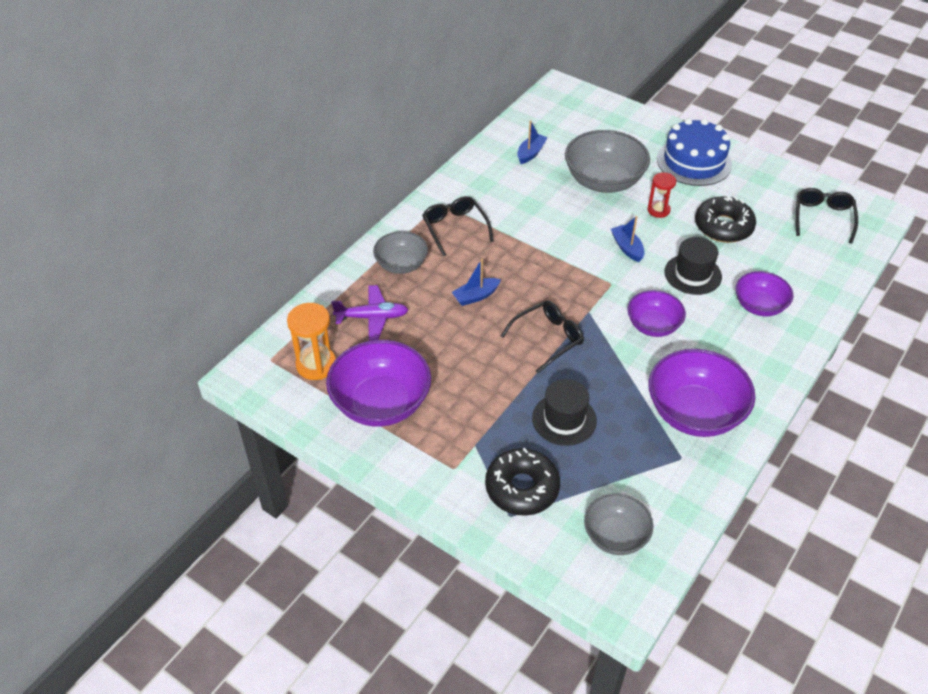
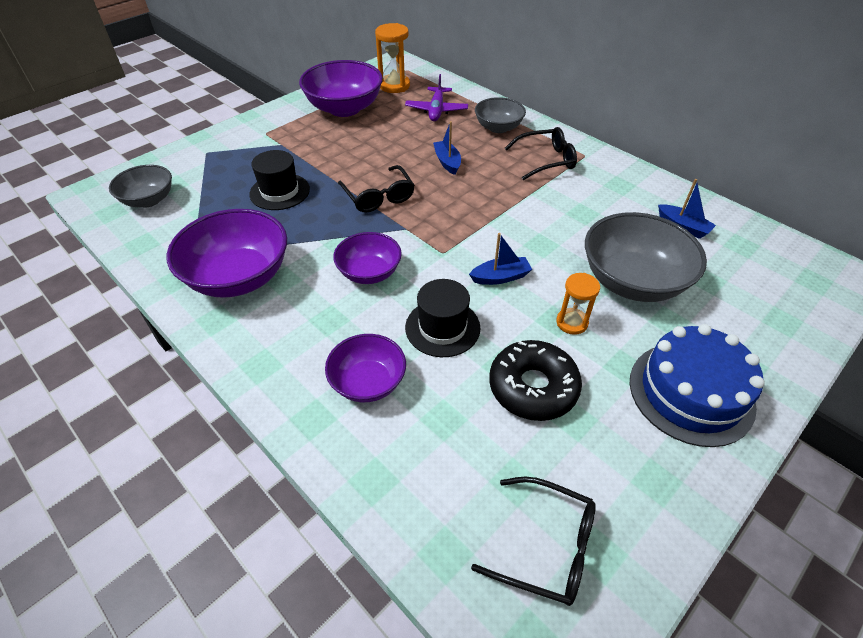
camera: 100 degrees right, 0 degrees up
black donut [485,448,560,516] -> none
red hourglass [647,172,676,218] -> orange hourglass [556,273,600,335]

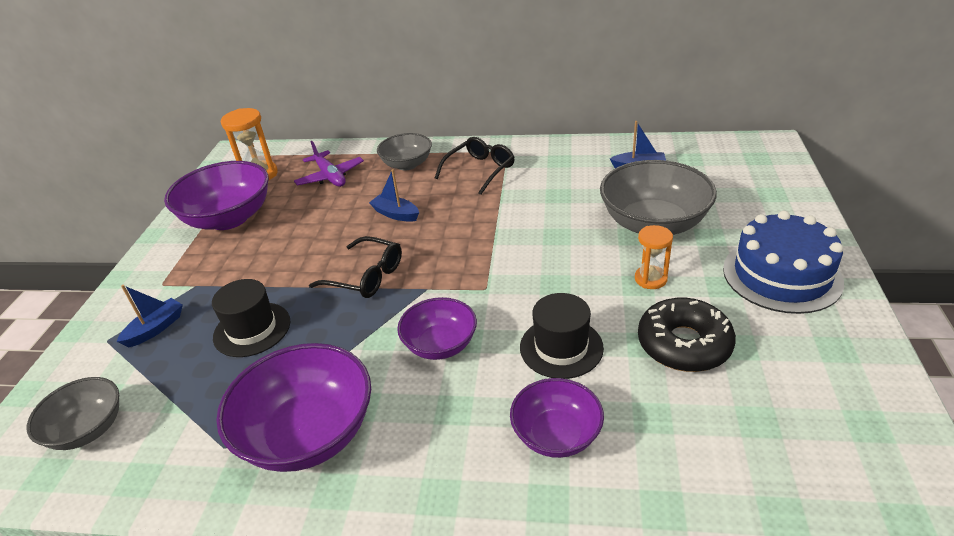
camera: 35 degrees left, 10 degrees down
blue boat [469,233,532,285] -> blue boat moved to [116,285,183,347]
black glasses [471,477,596,606] -> none

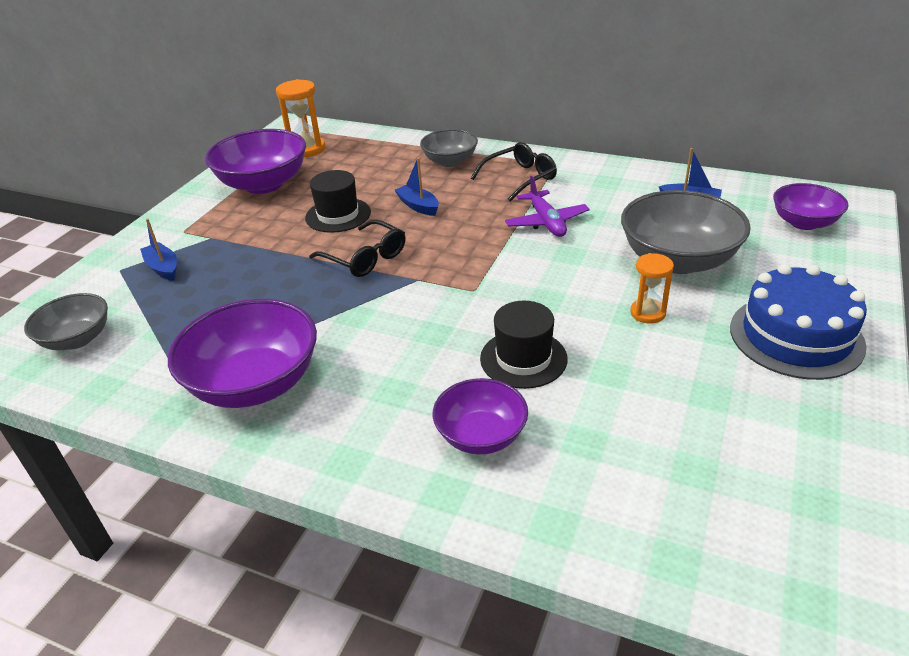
camera: 15 degrees right, 0 degrees up
blue boat [116,285,183,347] -> blue boat turned 90 degrees counterclockwise [140,218,177,281]
black hat [212,279,290,357] -> black hat moved to [305,170,371,233]
purple plane [294,141,364,187] -> purple plane moved to [505,176,589,237]
purple bowl [397,297,477,360] -> purple bowl moved to [773,183,849,230]
black donut [638,298,736,372] -> none

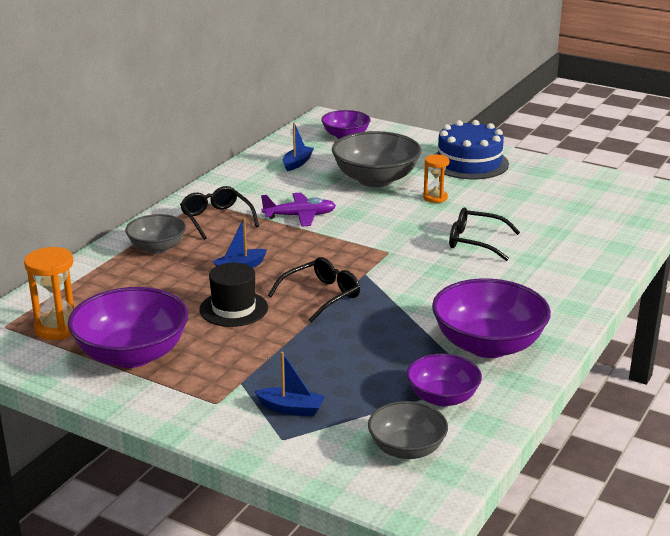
camera: 85 degrees left, 10 degrees down
blue boat [140,218,177,281] -> blue boat turned 135 degrees counterclockwise [254,352,325,417]
purple bowl [433,378,528,455] -> purple bowl moved to [407,354,482,406]
black hat [480,301,568,389] -> black glasses [449,208,520,261]

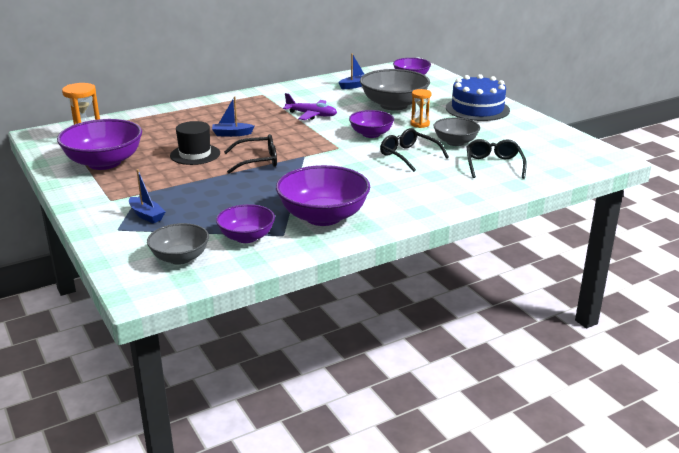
camera: 30 degrees right, 0 degrees up
grey bowl [125,214,186,254] -> grey bowl moved to [434,118,480,146]
black glasses [180,186,259,240] -> black glasses moved to [467,139,527,179]
none -> purple bowl [349,110,394,138]

